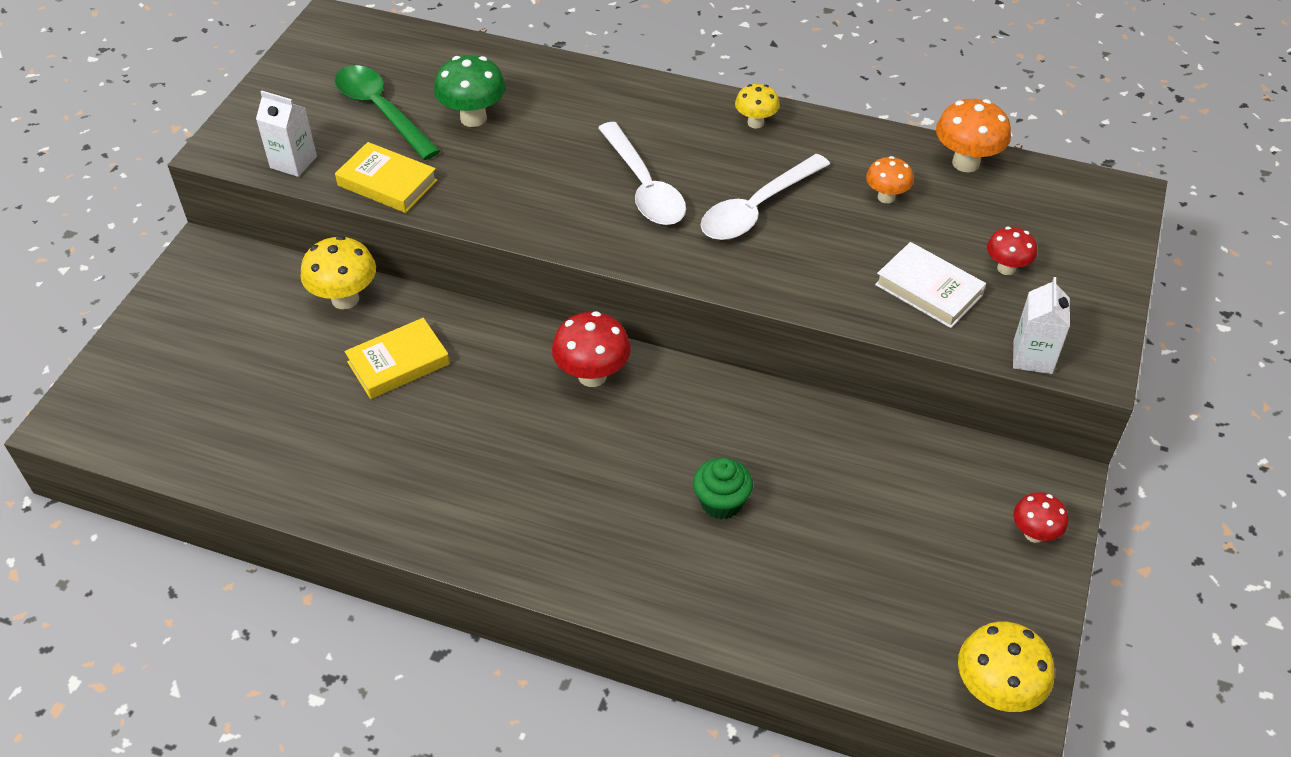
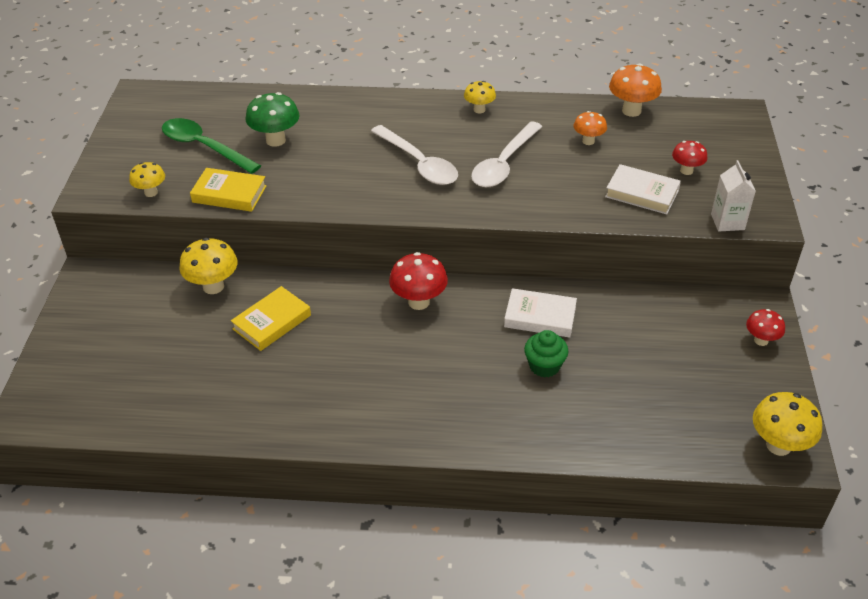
camera: 15 degrees left, 5 degrees down
white carton [256,90,317,177] -> yellow mushroom [129,162,165,197]
none -> white book [504,288,577,338]

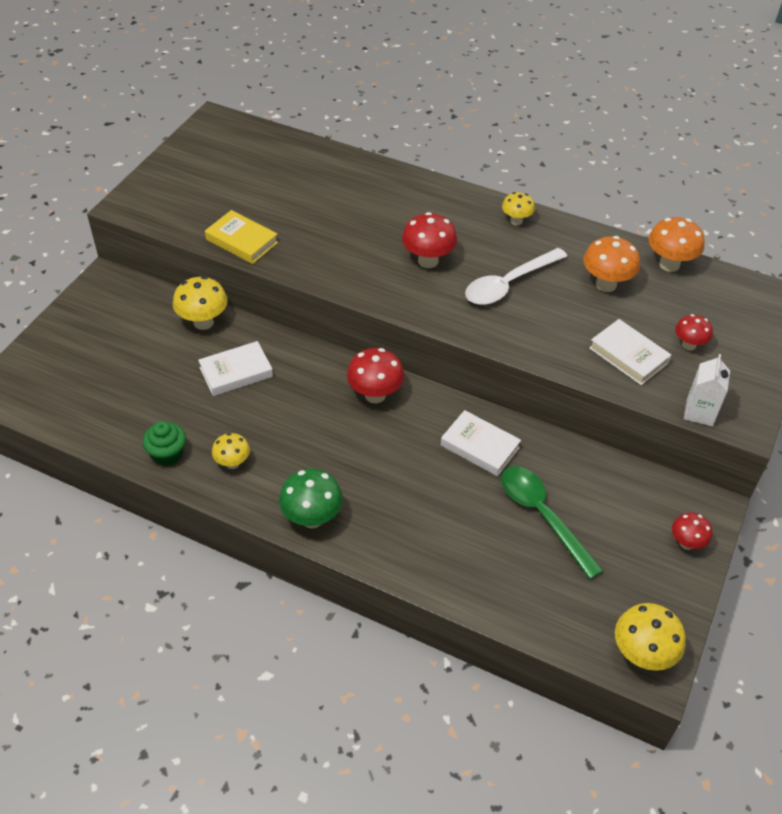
camera: 20 degrees right, 5 degrees up
yellow mushroom [129,162,165,197] -> yellow mushroom moved to [212,433,250,469]
green spoon [162,118,261,174] -> green spoon moved to [501,466,604,579]
yellow book [231,286,311,351] -> white book [198,341,273,396]
green mushroom [246,92,300,147] -> green mushroom moved to [279,469,343,528]
white spoon [371,125,458,185] -> red mushroom [402,212,457,268]
green cupcake [524,330,568,377] -> green cupcake moved to [142,421,186,466]
orange mushroom [574,111,607,145] -> orange mushroom [583,236,640,292], size x1.60

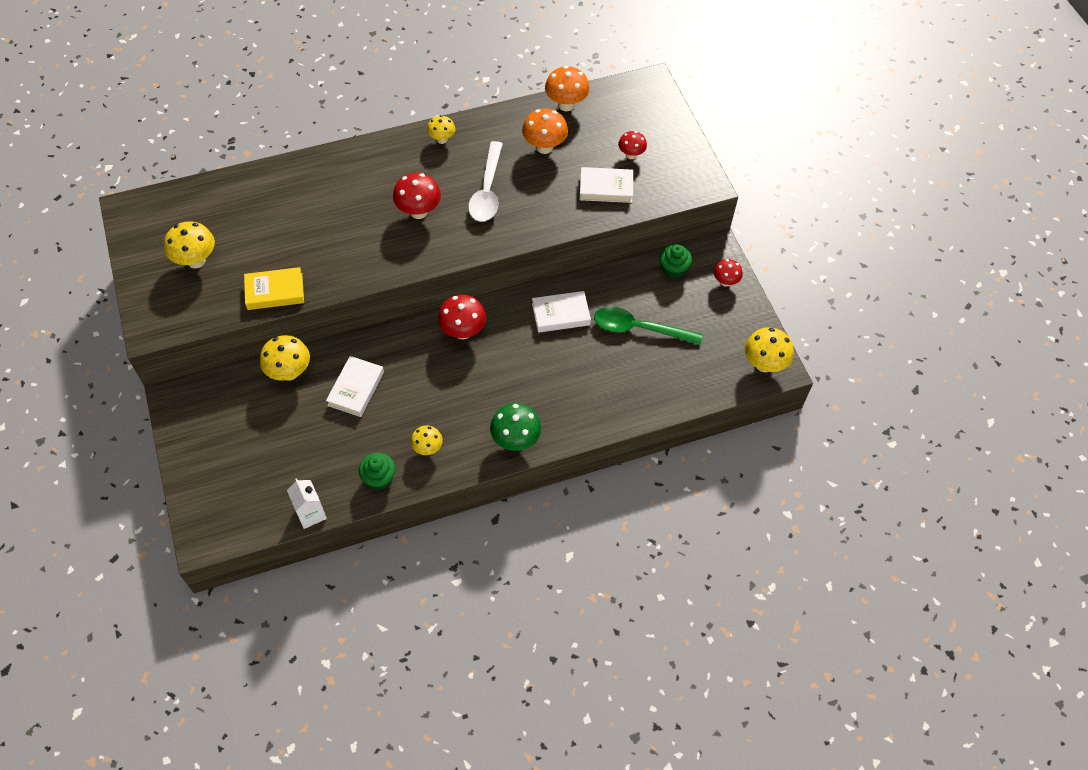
camera: 45 degrees left, 10 degrees up
white carton [684,354,730,426] -> white carton moved to [287,478,327,529]
none -> yellow mushroom [164,221,215,269]
none -> green cupcake [659,244,692,278]

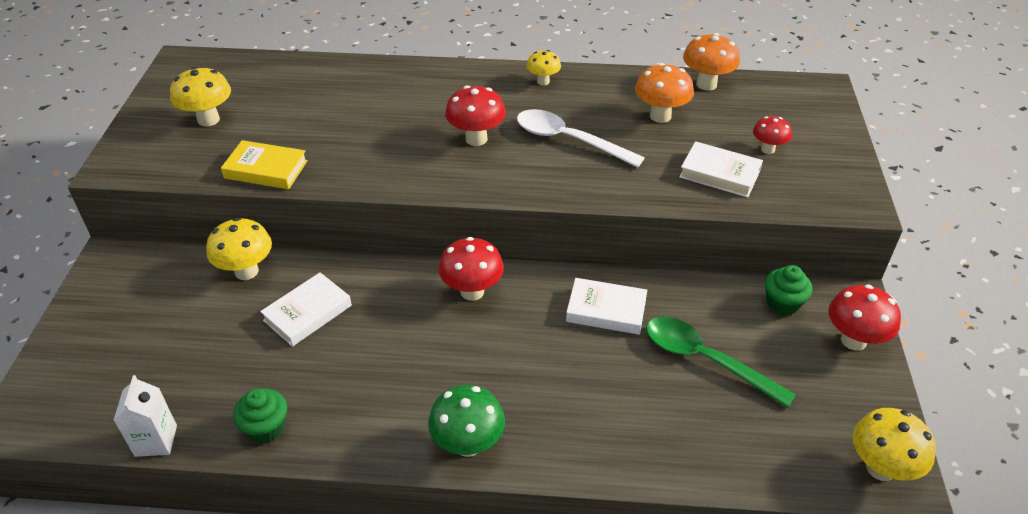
camera: 25 degrees right, 15 degrees down
yellow mushroom [411,425,443,455] -> none
white spoon [468,141,503,222] -> white spoon turned 90 degrees clockwise [517,109,645,167]
red mushroom [714,259,743,287] -> red mushroom [829,284,901,351], size x1.60

